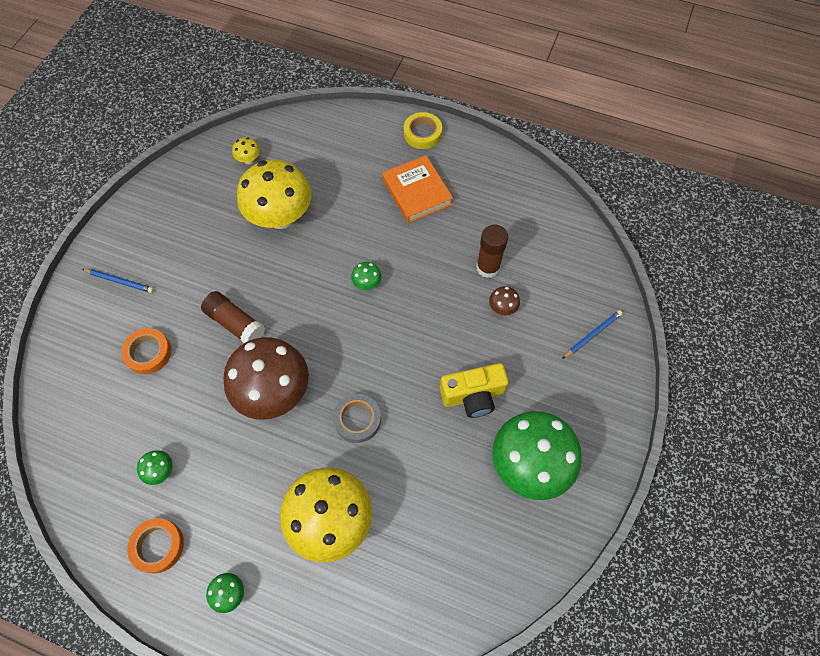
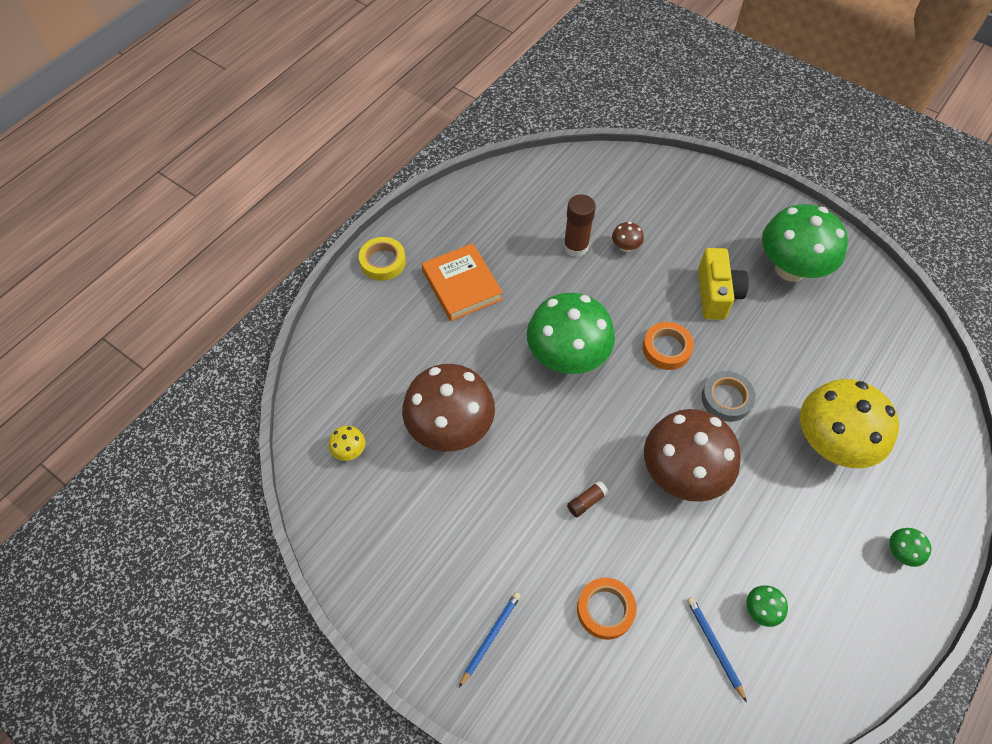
camera: 75 degrees left, 5 degrees down
orange tape [127,518,184,574] -> orange tape moved to [643,322,694,370]
brown glue stick [201,291,265,343] -> brown glue stick [567,481,609,517], size x0.53
yellow mushroom [237,160,311,229] -> brown mushroom [402,364,495,452]
green mushroom [351,262,382,290] -> green mushroom [527,293,615,374], size x2.49
orange book [382,155,453,223] -> orange book turned 75 degrees clockwise [422,243,503,321]
blue pencil [562,310,623,359] -> blue pencil moved to [687,597,747,702]

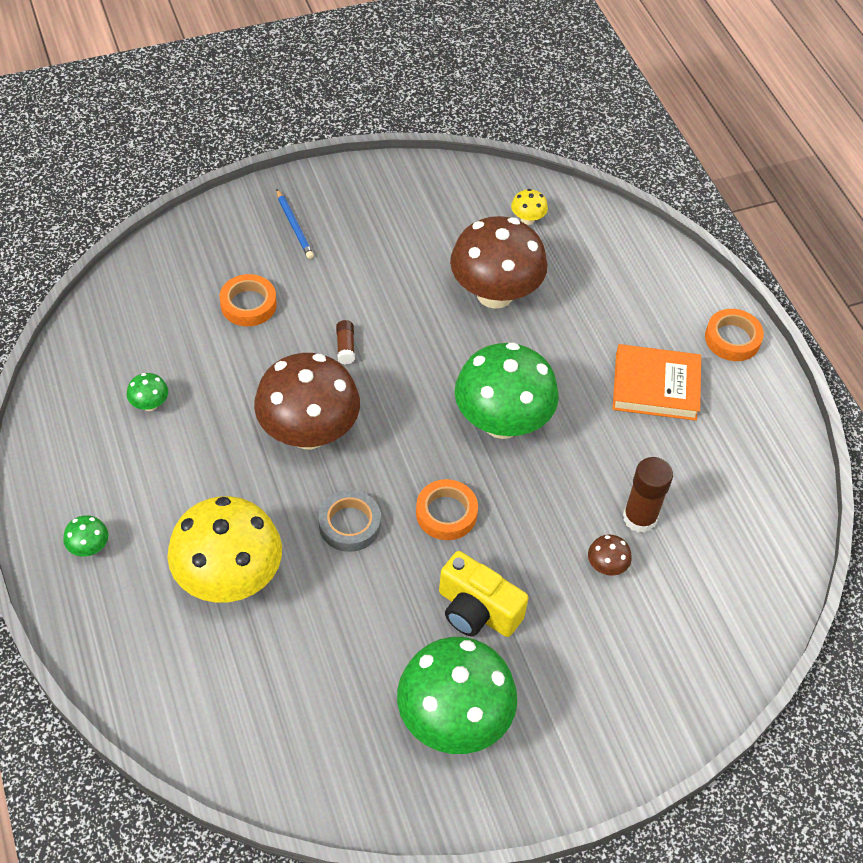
camera: 120 degrees right, 5 degrees down
yellow tape [359,237,406,281] -> orange tape [705,309,764,361]
blue pencil [687,597,747,702] -> none

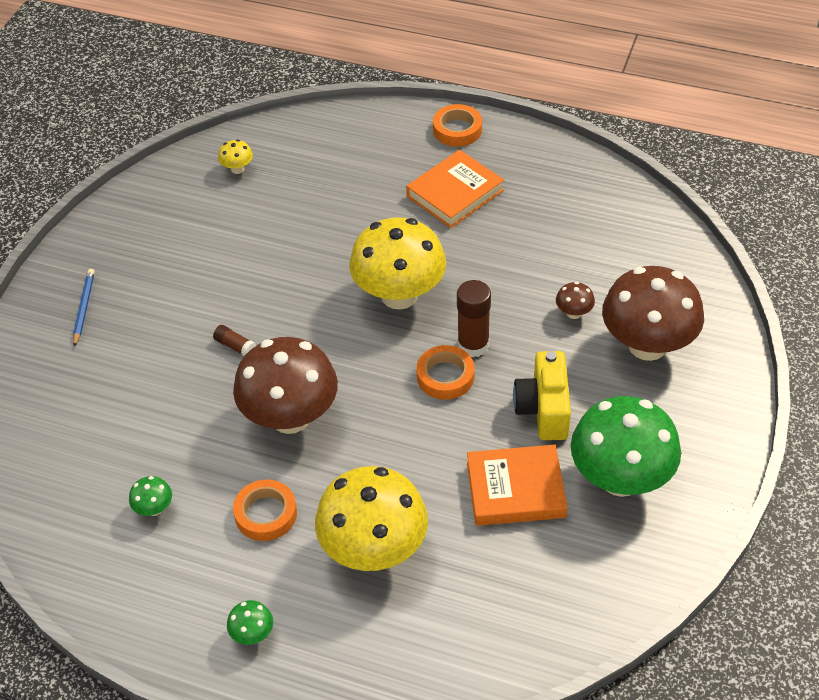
camera: 45 degrees left, 5 degrees down
orange tape [220,274,277,326] -> orange tape moved to [233,480,297,541]
blue pencil [276,189,314,259] -> blue pencil turned 105 degrees counterclockwise [73,269,95,347]
grey tape [319,490,381,552] -> none
yellow camera [439,551,529,637] -> yellow camera turned 105 degrees clockwise [513,351,571,440]
brown mushroom [450,216,547,309] -> brown mushroom moved to [602,266,704,361]
green mushroom [455,342,559,439] -> yellow mushroom [349,217,446,310]
brown glue stick [623,457,673,533] -> brown glue stick moved to [457,280,491,358]
none -> orange book [467,445,568,526]

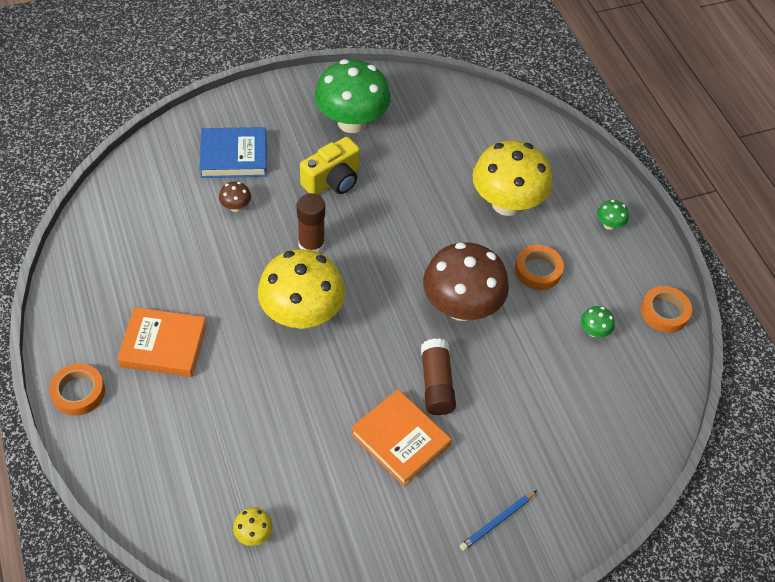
camera: 135 degrees left, 5 degrees up
brown glue stick [213,325,257,356] -> brown glue stick [421,338,456,415], size x1.87
orange tape [417,345,474,400] -> orange tape moved to [641,286,692,333]
orange book [467,445,568,526] -> orange book moved to [351,389,451,486]
brown mushroom [602,266,704,361] -> blue book [199,127,267,178]

